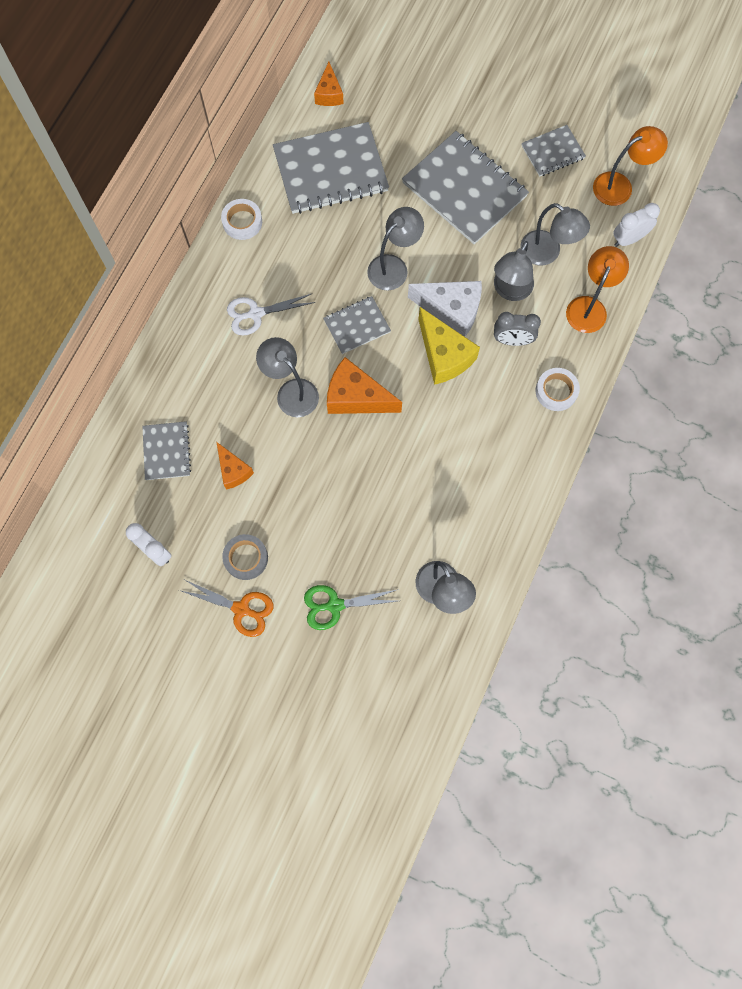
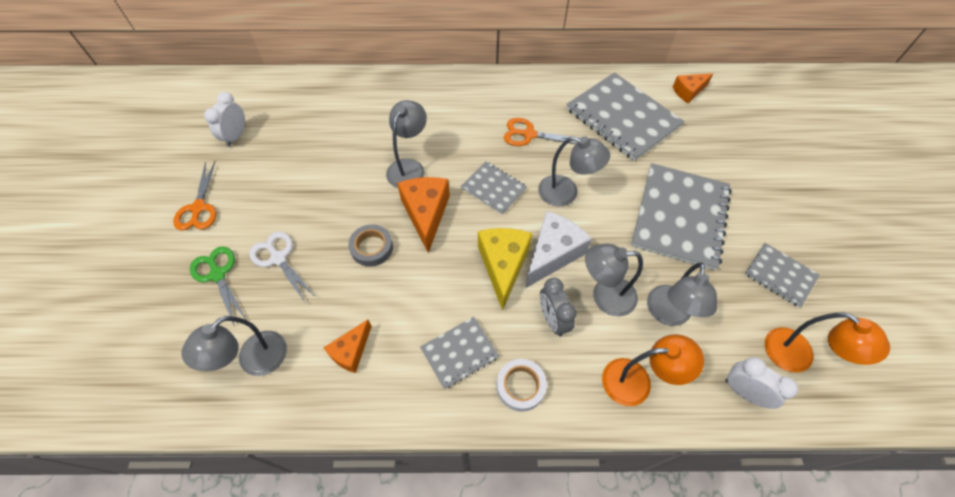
camera: 65 degrees right, 15 degrees down
grey notebook [142,421,191,480] -> grey notebook moved to [420,317,499,389]
orange cheese [216,442,254,490] -> orange cheese moved to [324,319,372,373]
white tape [221,199,262,240] -> none
grey tape [222,534,268,580] -> grey tape moved to [348,224,393,267]
white scissors [227,293,316,336] -> white scissors moved to [249,231,317,304]
white cheese [408,281,482,337] -> white cheese turned 135 degrees counterclockwise [525,211,592,288]
yellow cheese [418,307,480,385] -> yellow cheese turned 150 degrees clockwise [478,228,532,311]
none -> orange scissors [504,118,580,146]

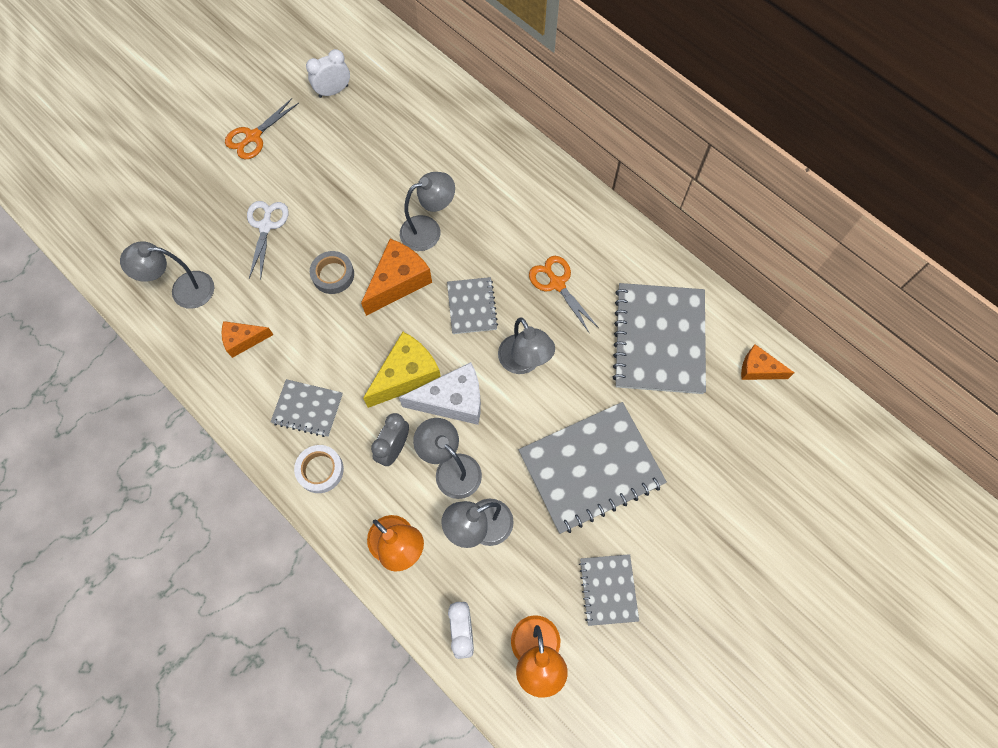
camera: 45 degrees right, 10 degrees up
green scissors [190,246,246,327] -> none

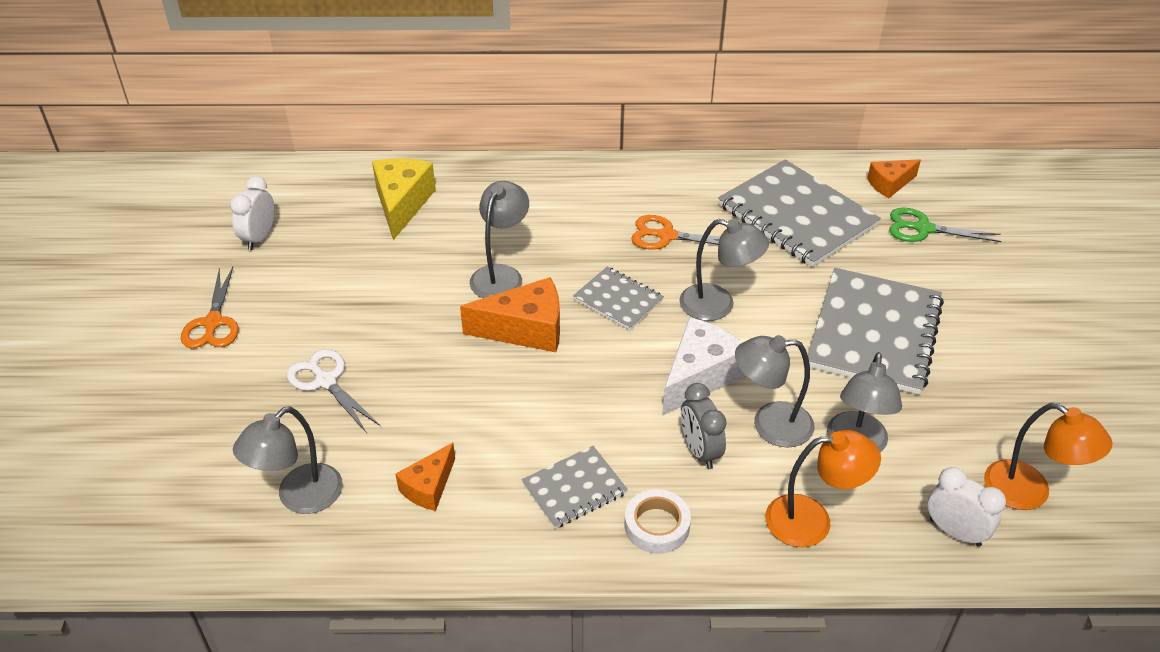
camera: 45 degrees left, 25 degrees down
grey tape [310,251,354,294] -> none
orange cheese [361,239,432,316] -> orange cheese turned 90 degrees clockwise [460,277,560,352]
yellow cheese [363,332,441,408] -> yellow cheese moved to [372,158,436,240]
grey notebook [579,554,639,626] -> none
none -> green scissors [889,208,1002,242]

